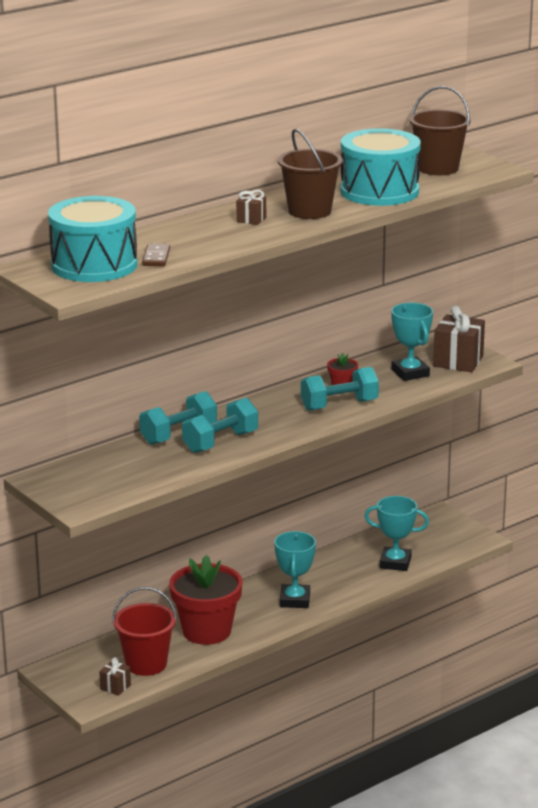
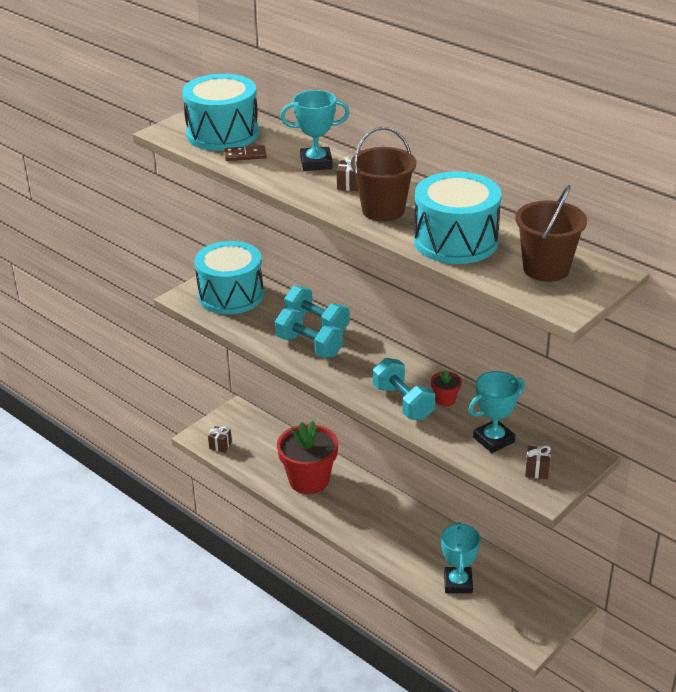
camera: 80 degrees right, 10 degrees up
red bucket [112,587,177,676] -> none
turquoise trophy [274,531,316,608] -> turquoise trophy moved to [280,90,350,171]
brown gift [433,306,485,372] -> brown gift [525,445,551,479], size x0.51
none -> turquoise drum [194,241,264,314]

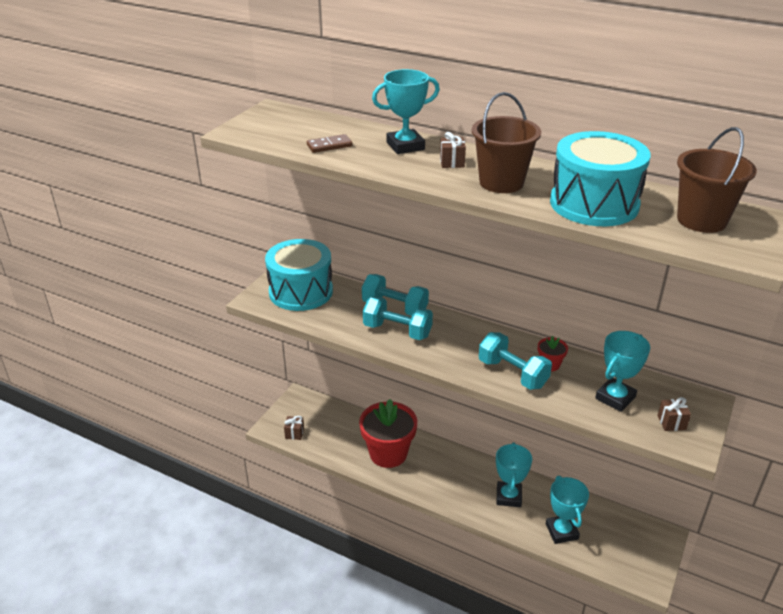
camera: 15 degrees left, 0 degrees up
turquoise drum [182,74,259,151] -> none
none -> turquoise trophy [496,442,532,507]

